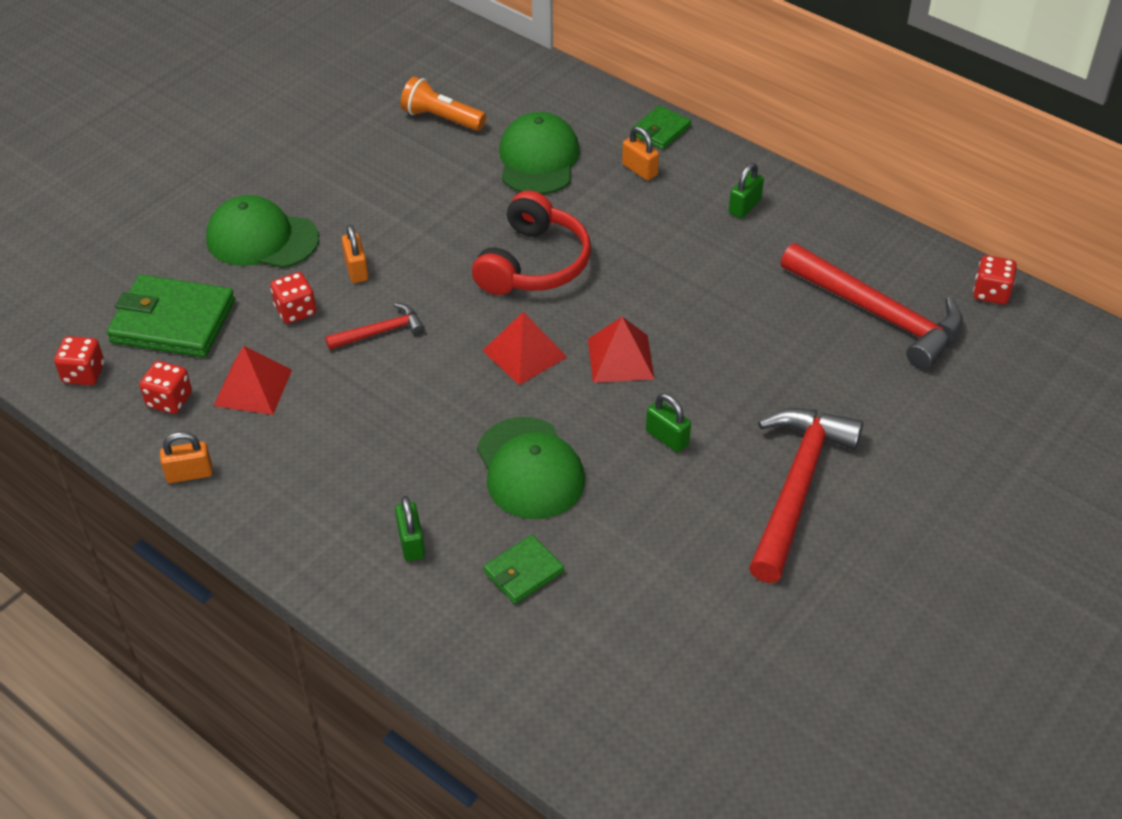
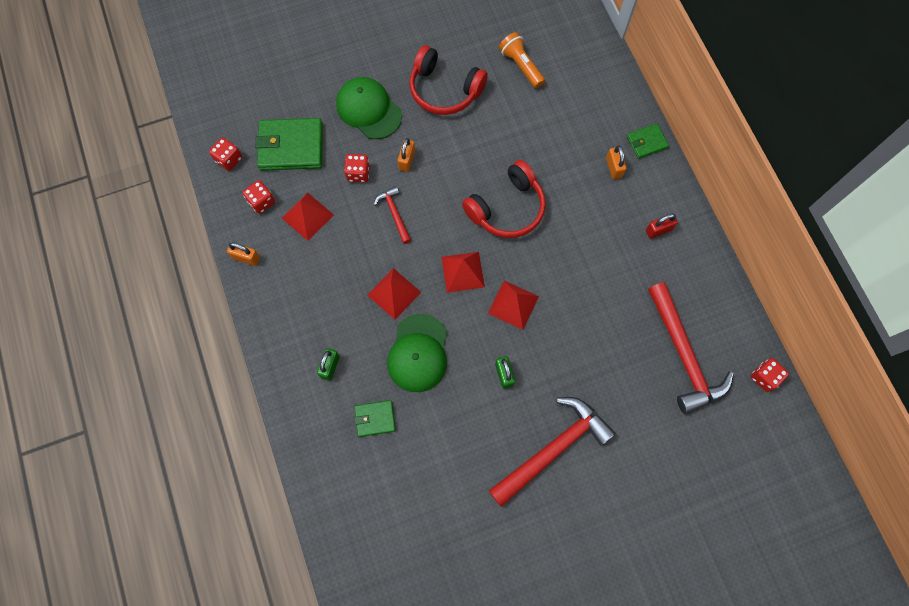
camera: 30 degrees right, 25 degrees up
green wallet [107,275,235,358] -> green wallet turned 45 degrees counterclockwise [255,118,323,171]
red hammer [325,303,425,350] -> red hammer turned 120 degrees counterclockwise [374,186,411,244]
green cap [499,112,580,195] -> none
green padlock [729,163,764,218] -> red padlock [646,213,678,239]
none -> red pyramid [367,268,421,319]
none -> red headphones [409,45,488,115]

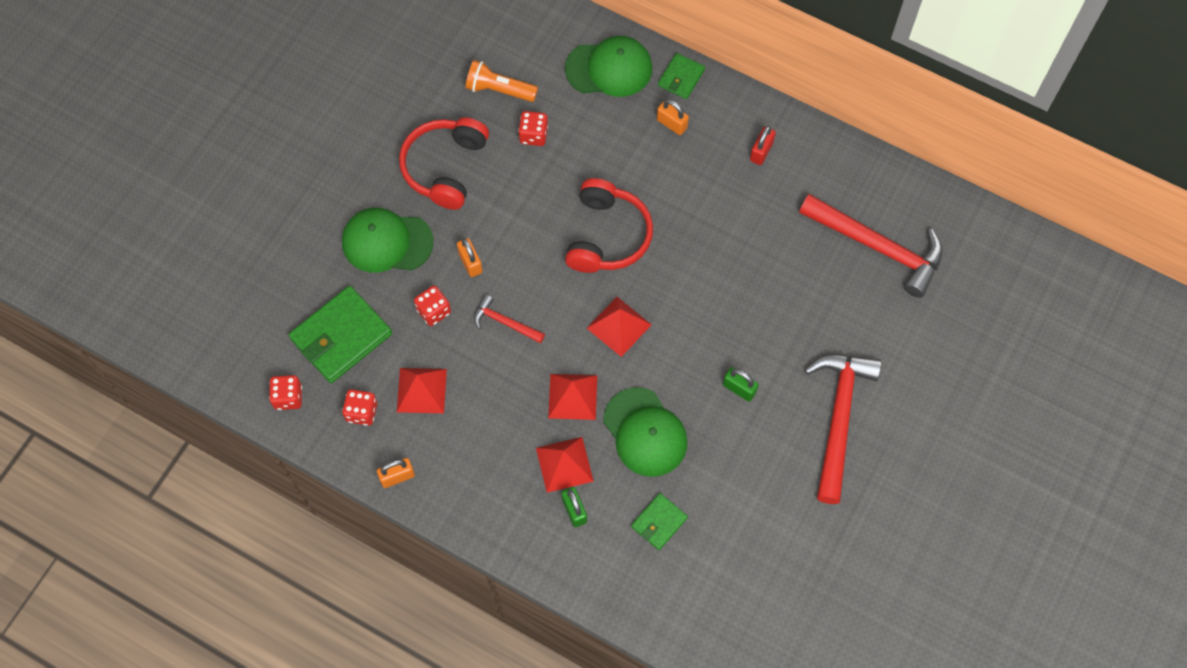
camera: 40 degrees left, 5 degrees down
red headphones [409,45,488,115] -> red headphones turned 120 degrees clockwise [399,117,489,210]
red pyramid [488,281,539,330] -> red pyramid moved to [536,437,594,493]
red dice [751,358,789,392] -> red dice moved to [518,111,548,146]
none -> green cap [565,36,652,97]

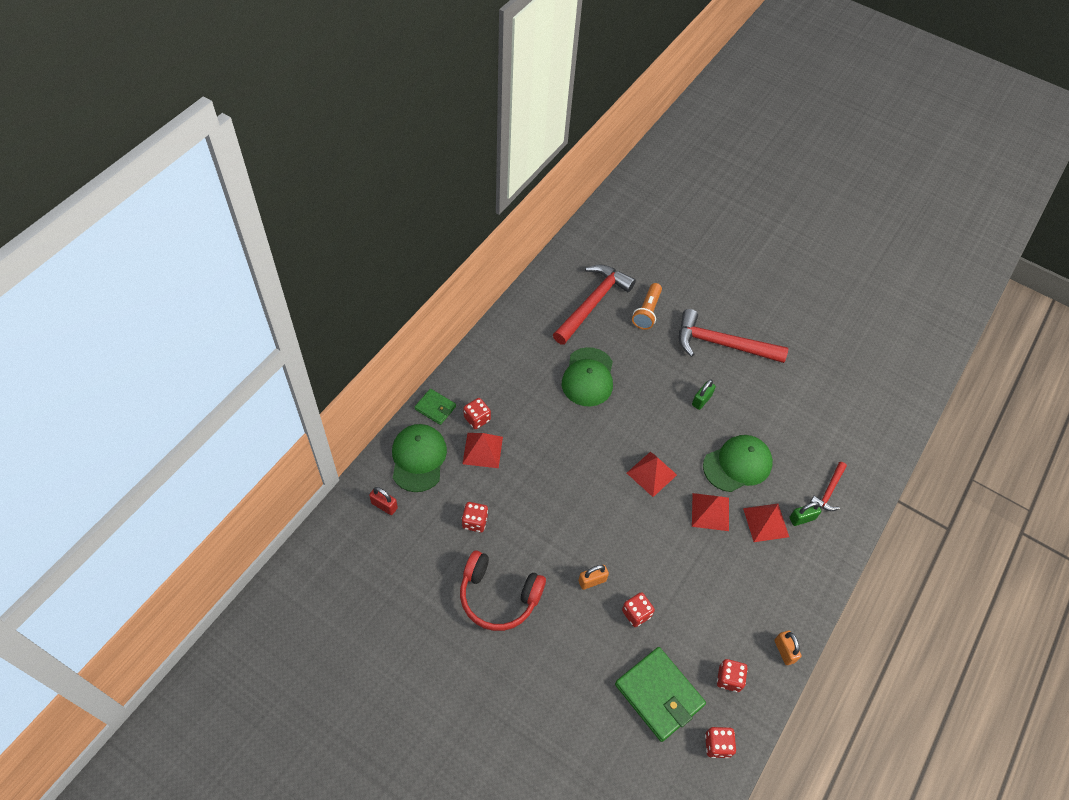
camera: 90 degrees left, 10 degrees down
green cap [342,208,434,273] -> green cap moved to [562,347,613,406]
red pyramid [397,368,447,413] -> red pyramid moved to [463,433,503,468]
orange flashlight [466,60,538,102] -> orange flashlight moved to [632,283,662,330]
red hammer [474,294,545,343] -> red hammer moved to [810,462,847,511]
red headphones [565,178,653,273] -> none
green wallet [631,493,688,550] -> none
orange padlock [657,99,689,135] -> red dice [463,398,491,429]
red padlock [750,126,776,165] -> red padlock moved to [369,487,398,515]

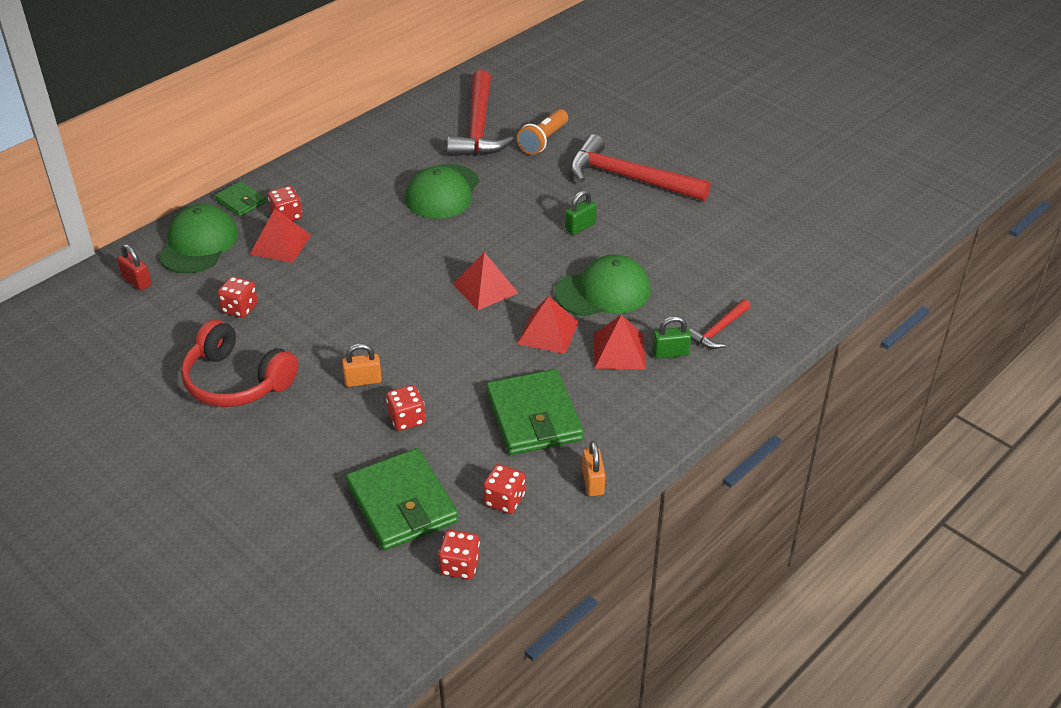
camera: 15 degrees right, 15 degrees down
red hammer [553,265,636,345] -> red hammer turned 135 degrees clockwise [447,70,514,156]
none -> green wallet [486,369,583,455]

